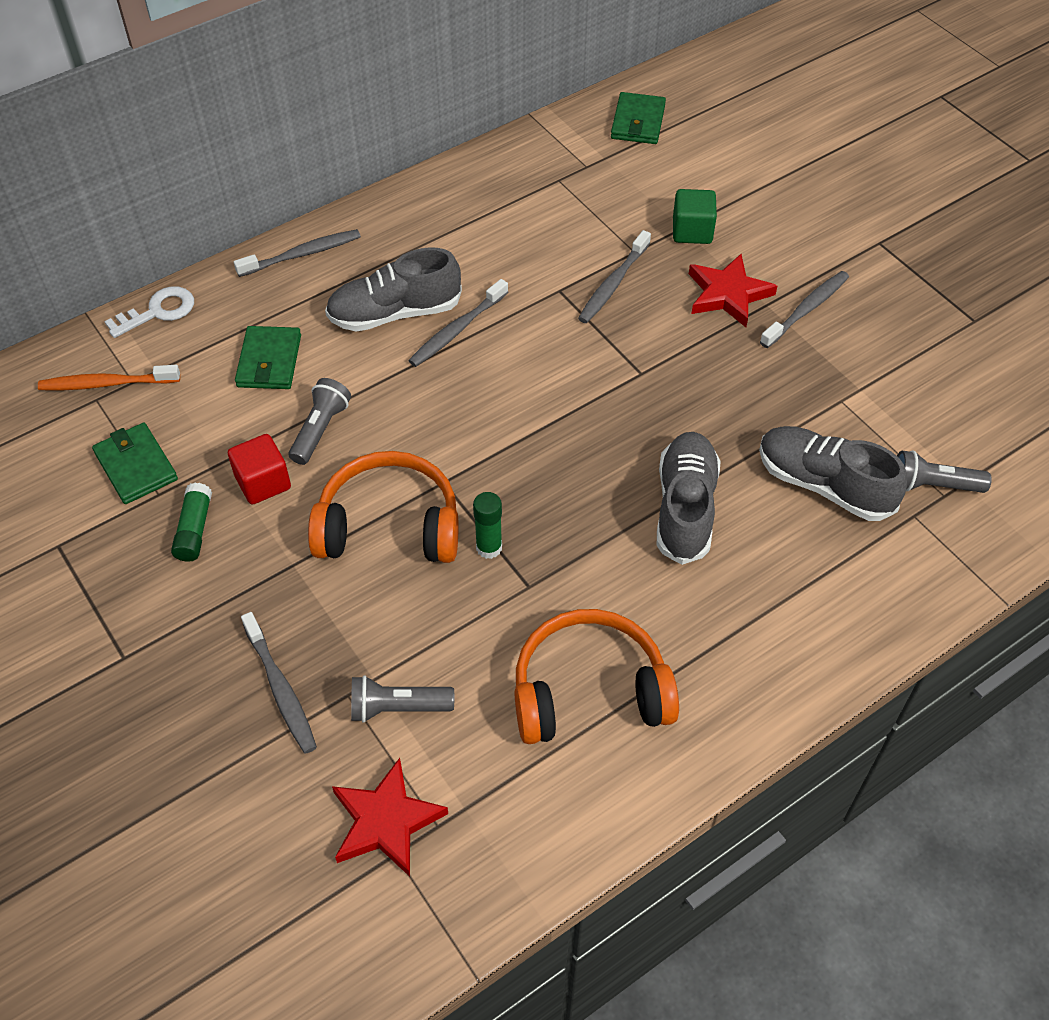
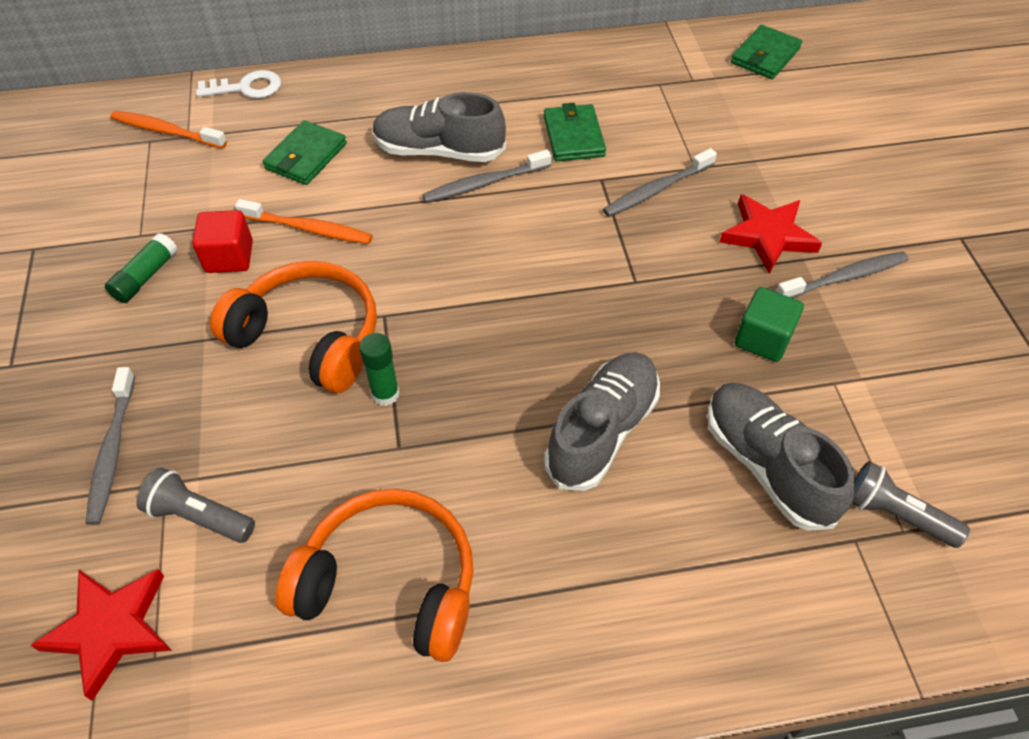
camera: 25 degrees right, 0 degrees up
green wallet [92,423,178,504] -> green wallet moved to [544,103,606,161]
grey toothbrush [234,229,361,277] -> none
grey flashlight [289,378,351,465] -> orange toothbrush [235,199,373,244]
green cube [673,189,717,244] -> green cube moved to [735,287,804,362]

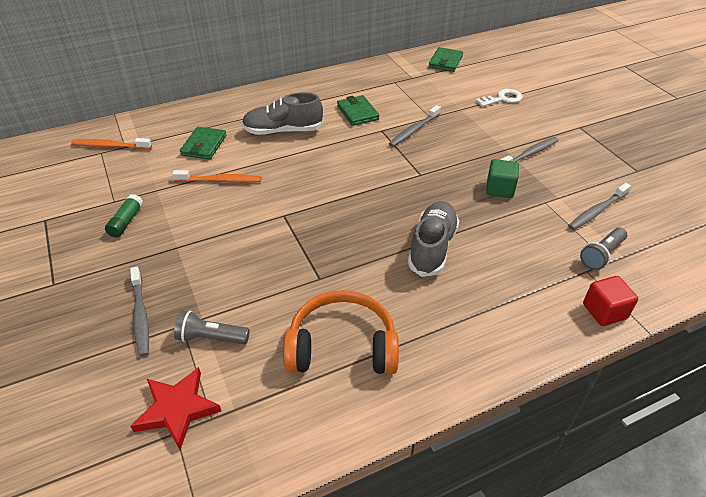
camera: 15 degrees left, 10 degrees down
red cube [192,210,253,273] -> red cube moved to [583,276,638,326]
white key [196,70,281,98] -> white key moved to [476,89,523,107]
orange headphones [210,261,377,393] -> none
green glue stick [359,333,400,406] -> none
grey toothbrush [422,149,552,203] -> grey toothbrush moved to [568,183,631,230]
grey shoe [707,383,855,531] -> none
red star [720,194,822,274] -> none
grey flashlight [852,461,970,548] -> grey flashlight turned 60 degrees counterclockwise [580,227,627,270]

